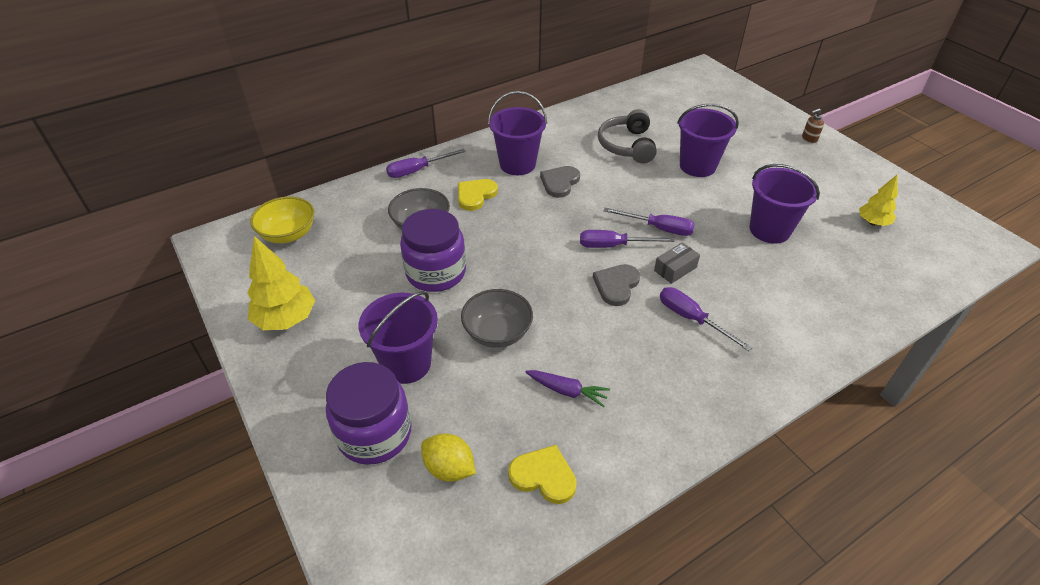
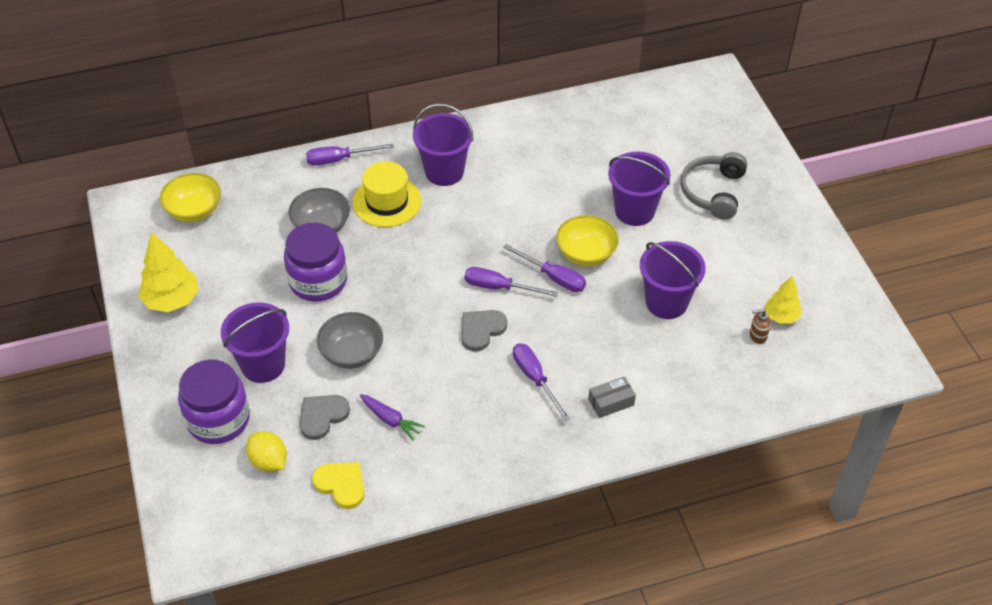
camera: 15 degrees right, 5 degrees up
yellow heart [458,179,498,211] -> yellow hat [353,161,421,227]
grey heart [540,166,580,198] -> grey heart moved to [300,395,350,440]
grey headphones [598,109,657,163] -> grey headphones moved to [680,152,747,220]
grey box [654,242,700,284] -> grey box moved to [588,376,636,418]
brown soap dispenser [802,108,824,143] -> brown soap dispenser moved to [750,309,771,344]
none -> yellow bowl [556,215,619,266]

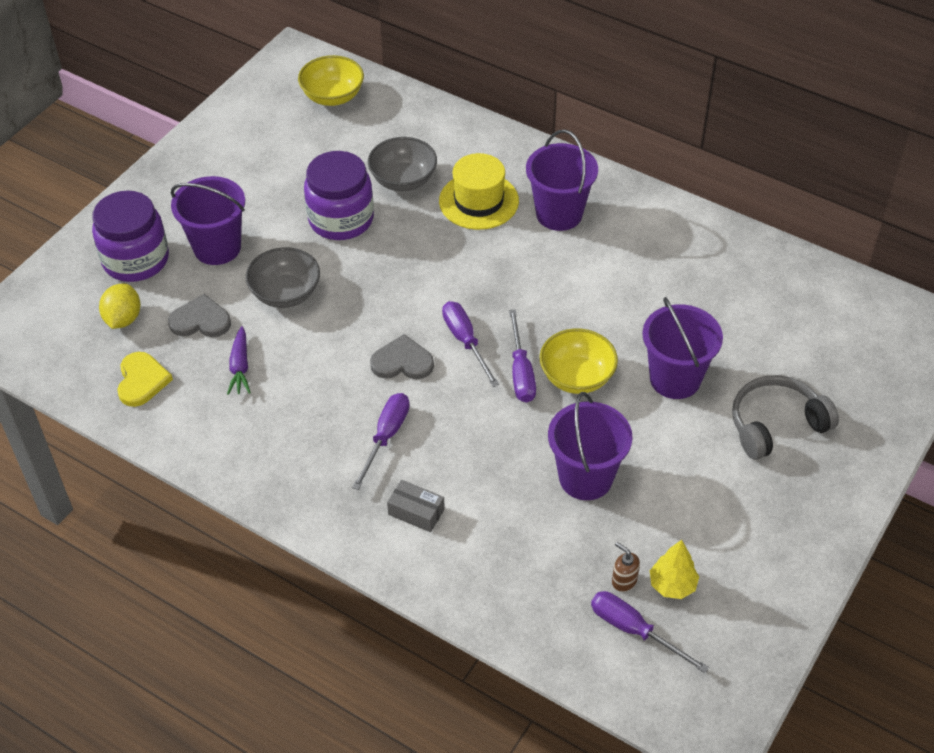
camera: 50 degrees right, 0 degrees up
yellow tree [138,232,199,312] -> none
purple screwdriver [306,144,394,166] -> purple screwdriver moved to [591,591,709,673]

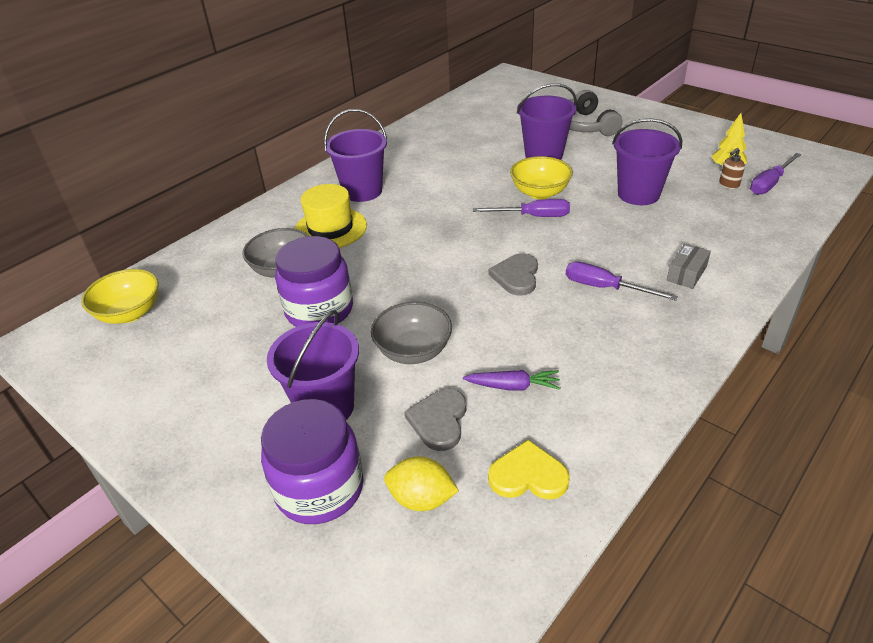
camera: 80 degrees left, 10 degrees down
purple screwdriver [442,301,499,387] -> none

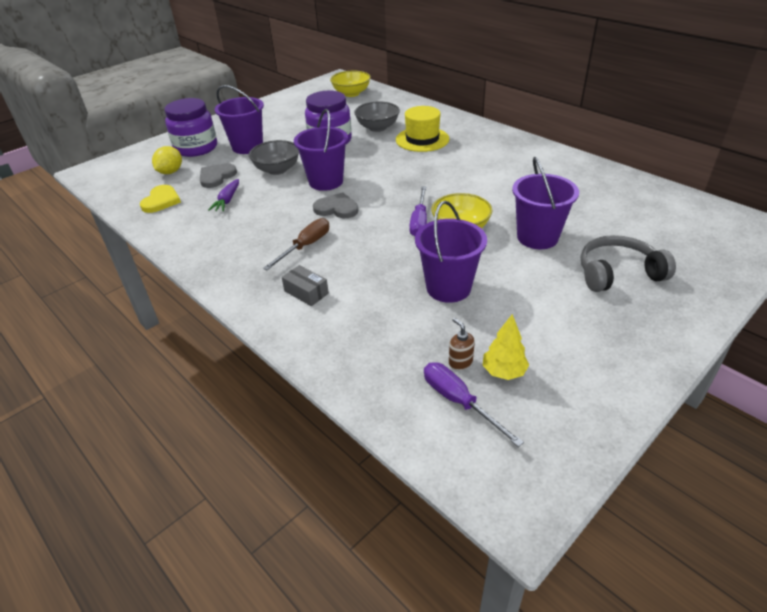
camera: 95 degrees right, 0 degrees up
purple bucket [324,109,387,202] -> purple bucket moved to [294,109,348,191]
grey heart [404,389,466,451] -> grey heart turned 75 degrees counterclockwise [200,163,237,188]
purple screwdriver [566,261,678,301] -> brown screwdriver [263,218,329,270]

